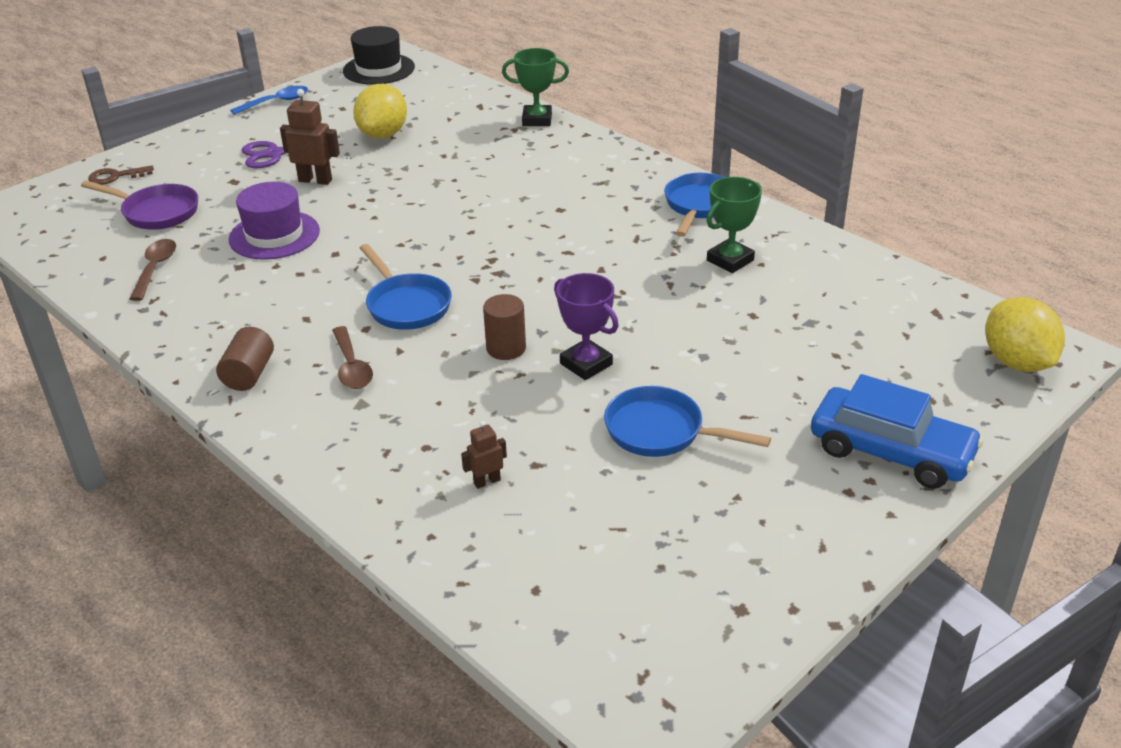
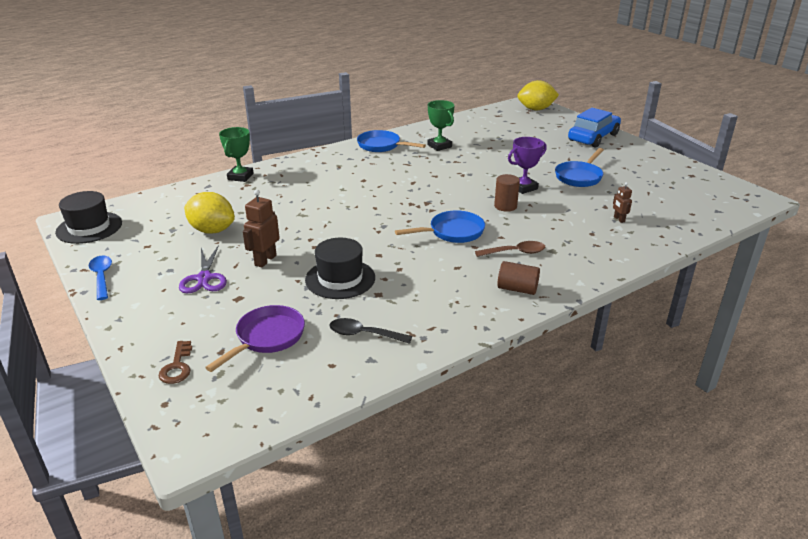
camera: 80 degrees left, 5 degrees down
brown spoon [130,239,176,301] -> black spoon [329,318,412,344]
purple hat [229,182,320,260] -> black hat [305,238,375,299]

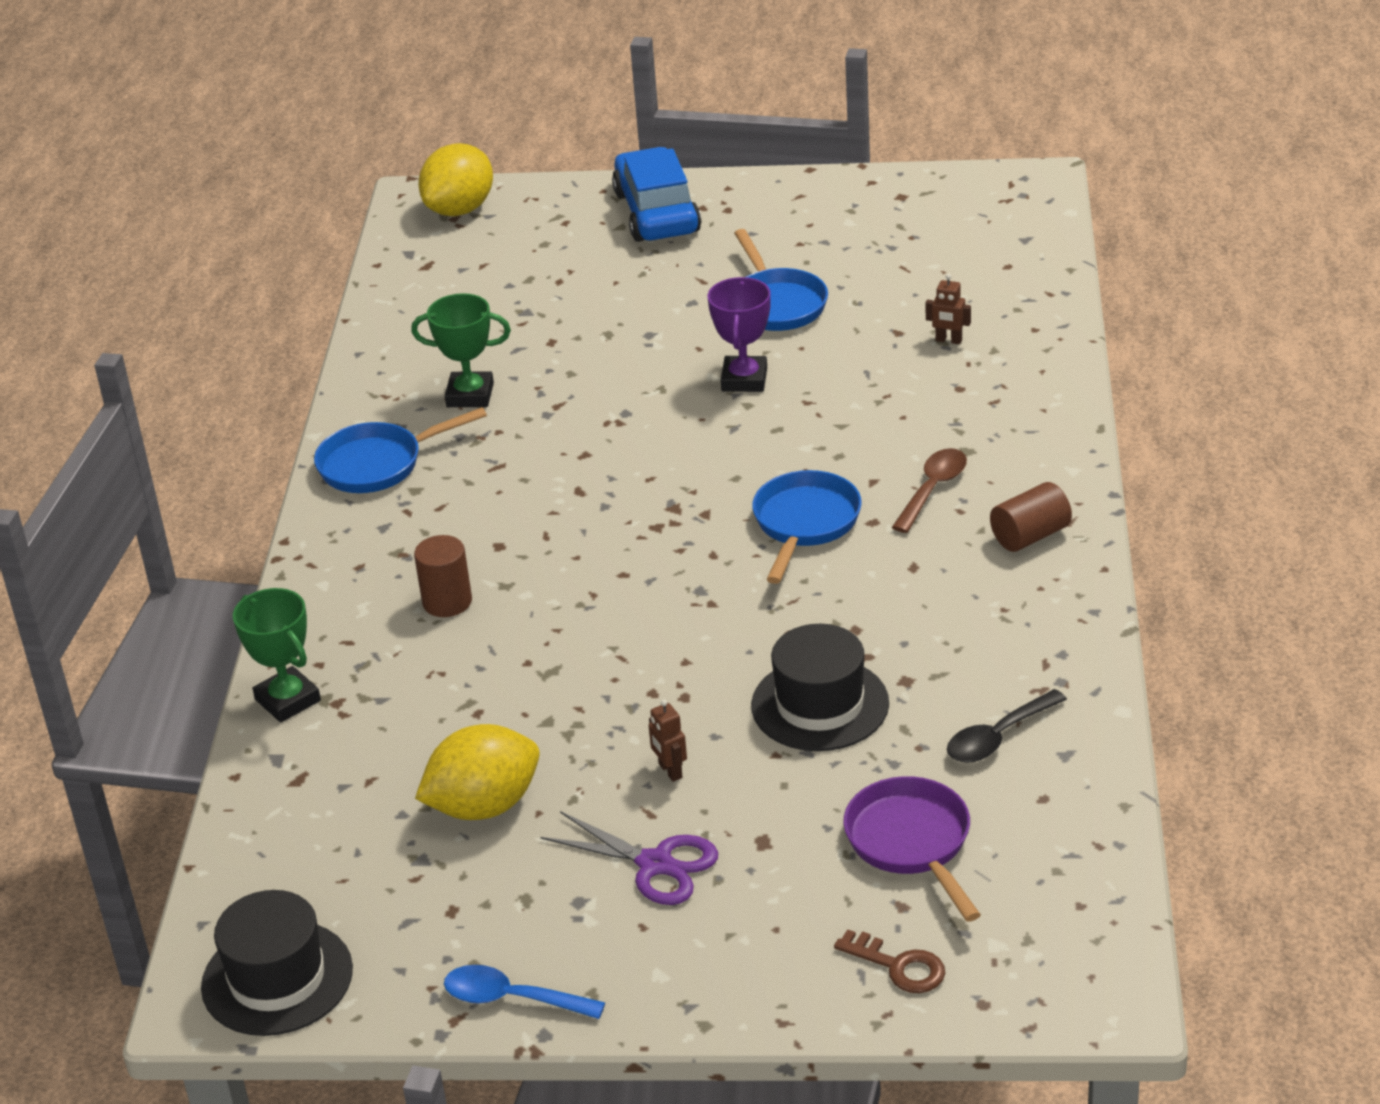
camera: 50 degrees left, 5 degrees up
brown robot [243,189,280,268] -> brown robot [649,699,687,782], size x0.57
brown cylinder [494,174,520,212] -> brown cylinder moved to [414,535,472,617]

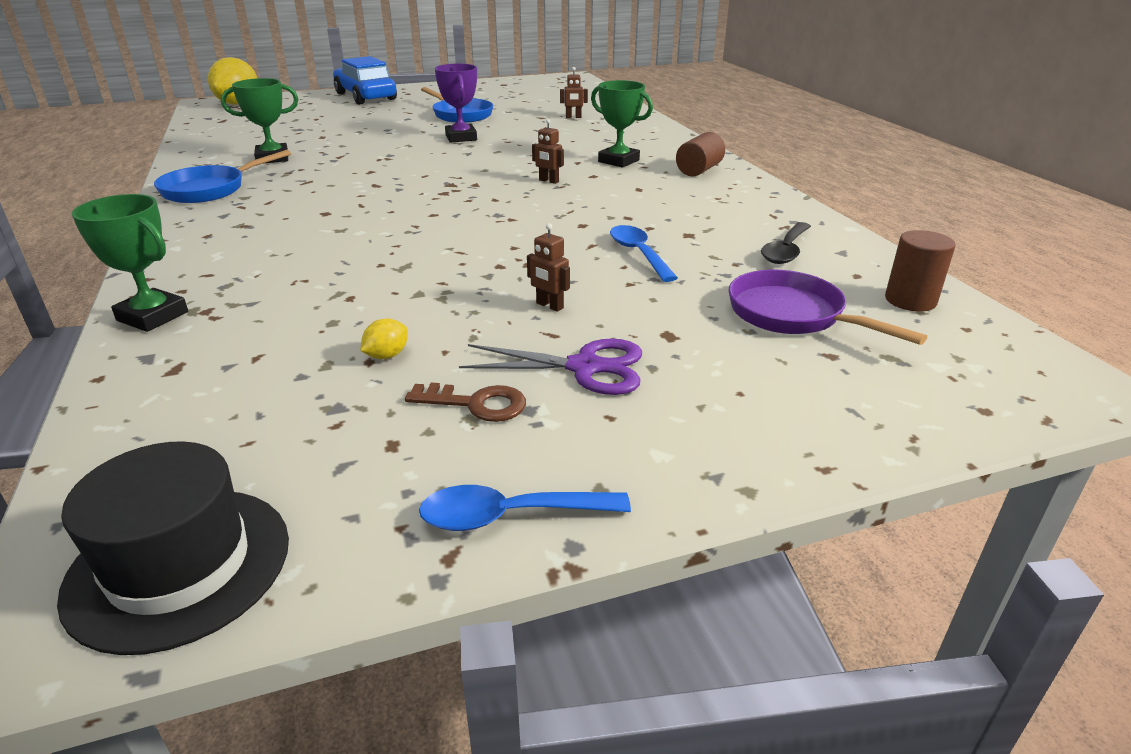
camera: 25 degrees left, 5 degrees down
brown cylinder [414,535,472,617] -> brown cylinder moved to [885,230,956,312]
yellow lemon [415,724,540,820] -> yellow lemon [360,318,408,359], size x0.42
black hat [751,624,889,751] -> blue spoon [610,225,678,282]
blue pan [752,470,862,584] -> brown robot [532,119,564,184]
brown key [834,929,945,993] -> brown key moved to [405,383,526,422]
brown spoon [892,448,967,533] -> green trophy [591,80,653,168]

